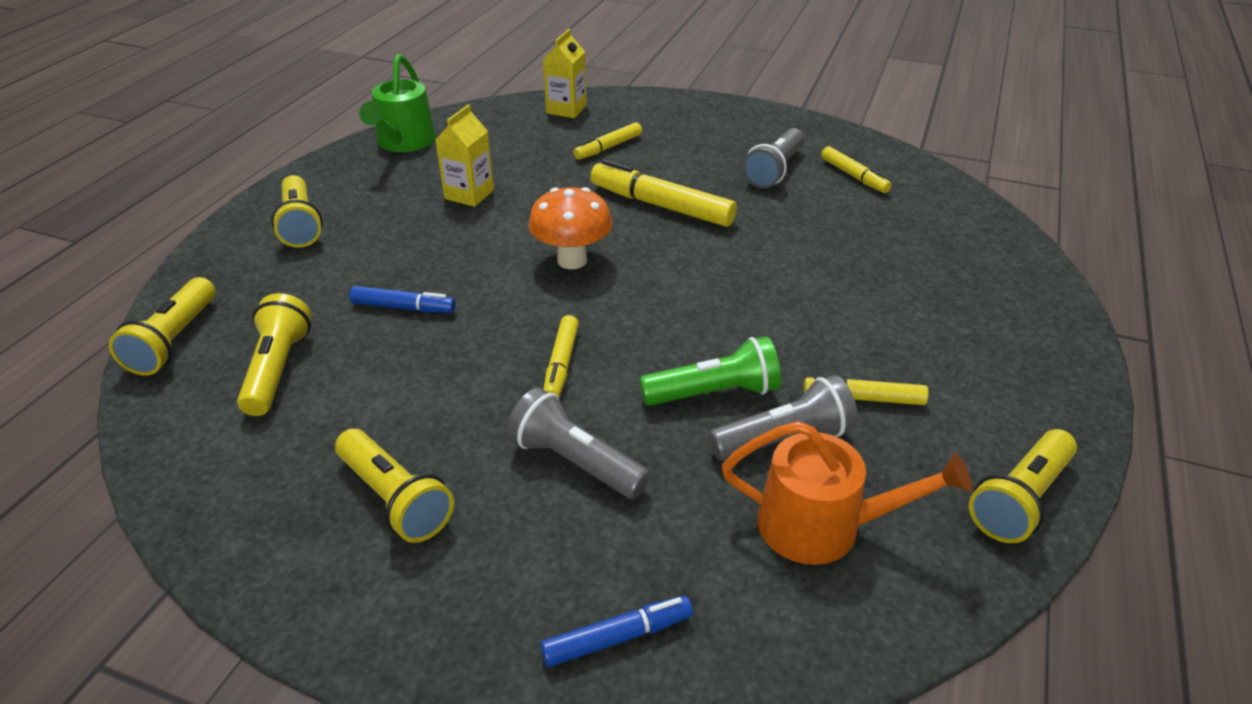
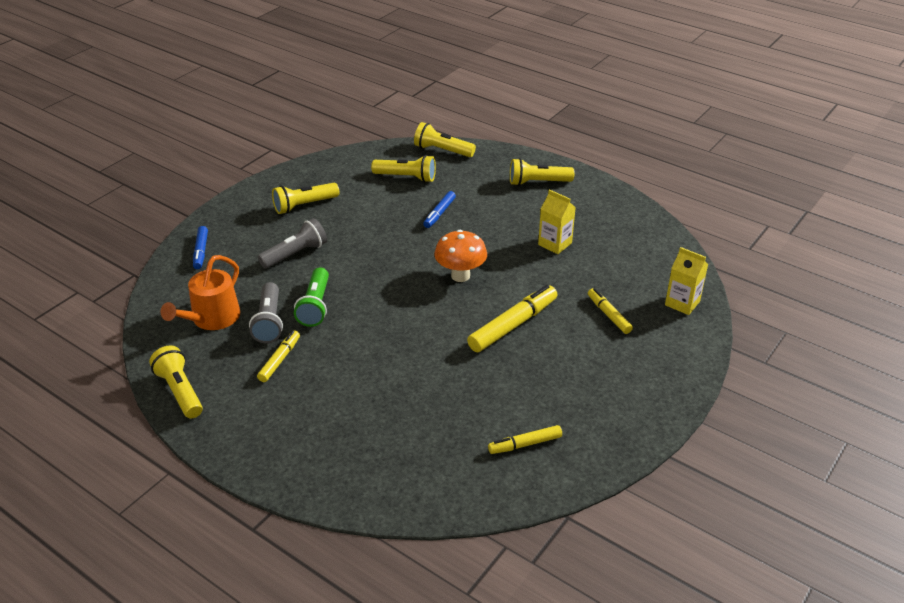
camera: 105 degrees right, 0 degrees up
green watering can [359,54,436,152] -> none
yellow marker [543,315,579,397] -> none
grey flashlight [743,128,805,188] -> none

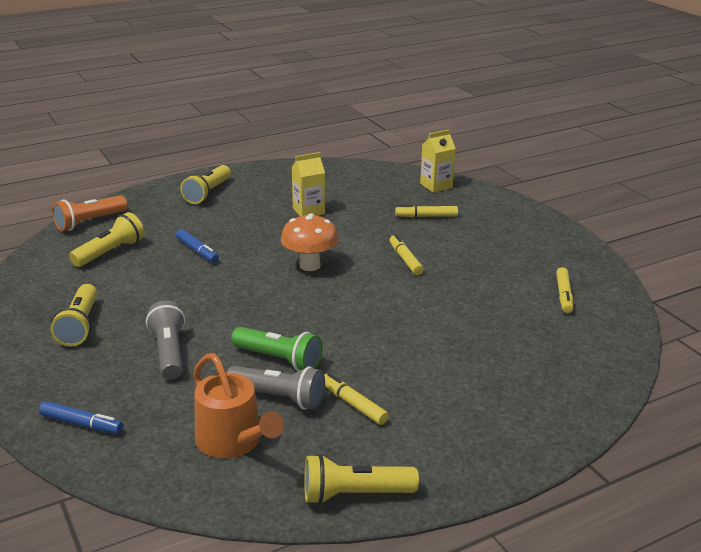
camera: 65 degrees left, 10 degrees down
yellow flashlight [414,122,476,157] -> orange flashlight [52,195,127,231]
yellow marker [467,285,557,352] -> yellow marker [390,234,424,275], size x0.58

